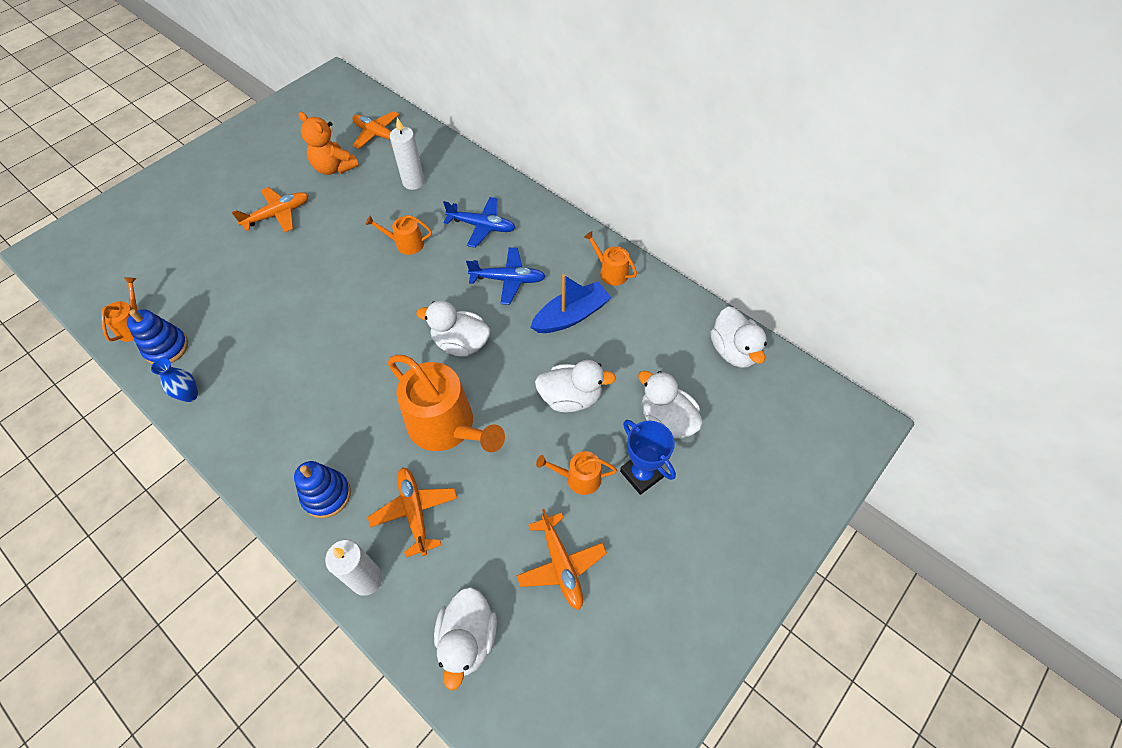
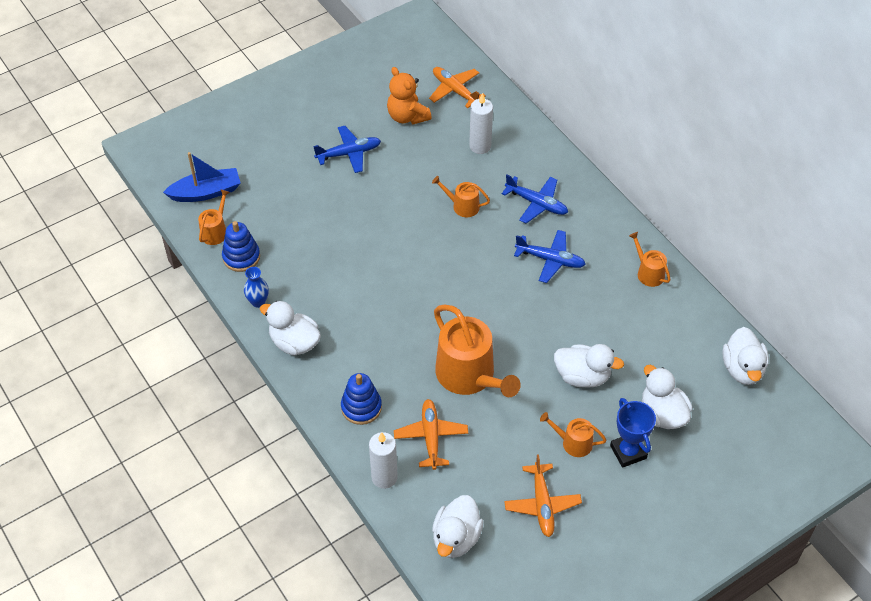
camera: 15 degrees right, 5 degrees down
orange plane [232,187,308,232] -> blue plane [313,126,381,173]
white duck [416,300,491,357] -> white duck moved to [260,301,321,356]
blue boat [530,274,611,333] -> blue boat moved to [163,152,240,202]

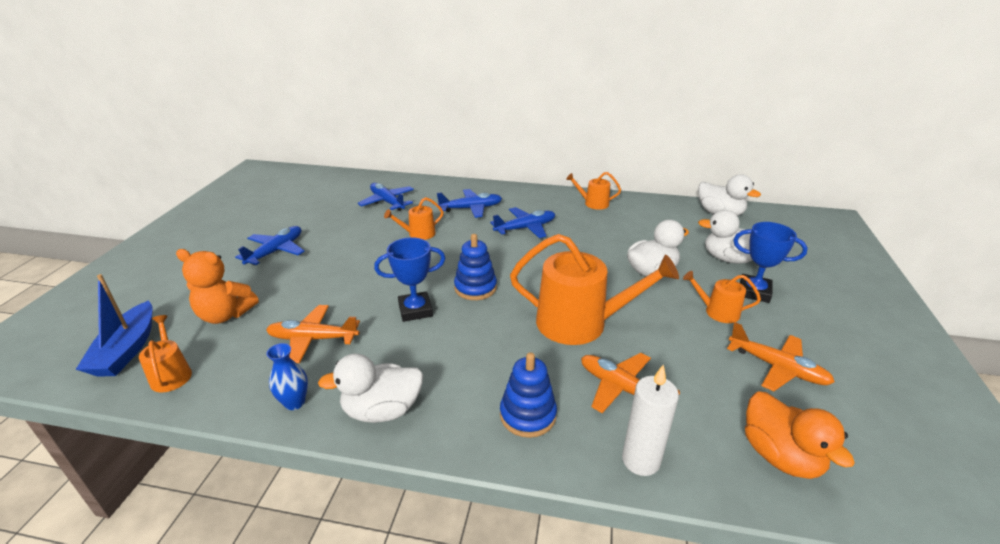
camera: 45 degrees left, 20 degrees down
blue boat [163,152,240,202] -> blue boat turned 150 degrees clockwise [75,274,152,377]
blue stacking toy [222,221,260,272] -> blue stacking toy moved to [454,234,497,300]
orange teddy bear [387,67,432,124] -> orange teddy bear moved to [176,249,259,324]
orange plane [429,67,486,108] -> orange plane moved to [266,305,360,363]
white duck [432,495,484,558] -> orange duck [745,391,855,479]
white candle [469,93,493,154] -> blue plane [358,183,414,211]
orange watering can [540,412,606,457] -> orange watering can turned 45 degrees clockwise [683,271,761,323]
none -> blue trophy [374,237,445,322]

